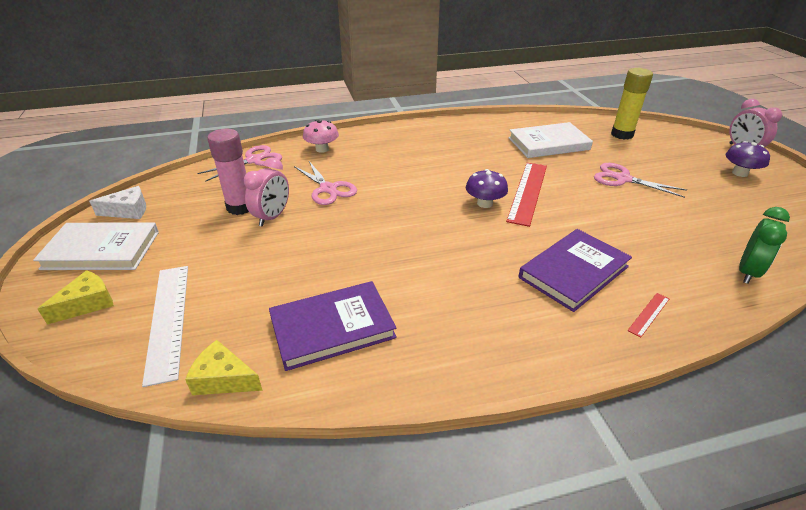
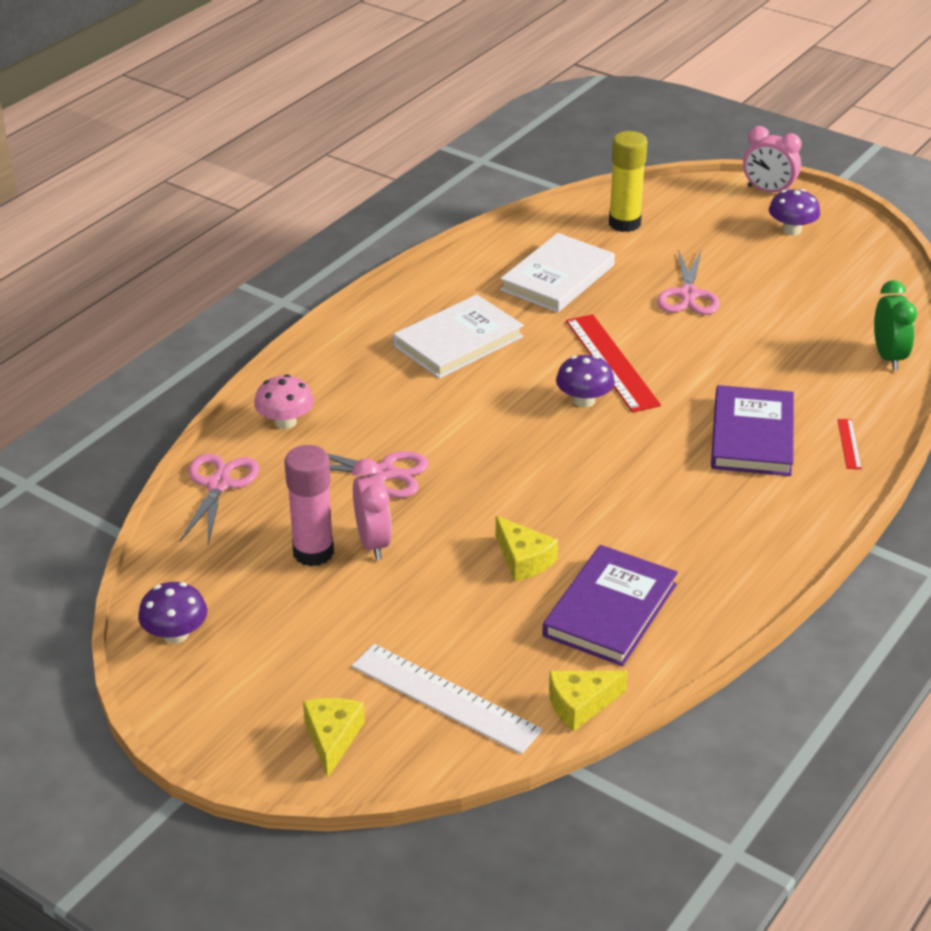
camera: 40 degrees left, 0 degrees up
white book [33,223,159,270] -> white book moved to [393,294,524,378]
white cheese [89,186,146,219] -> purple mushroom [138,582,207,644]
pink scissors [594,163,687,198] -> pink scissors turned 75 degrees counterclockwise [657,249,720,315]
none -> yellow cheese [496,516,558,582]

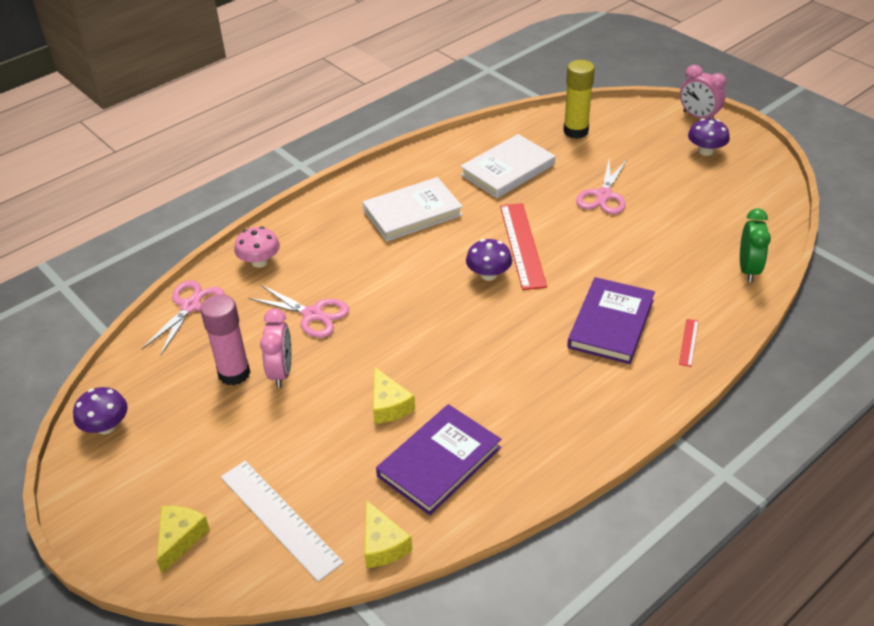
camera: 15 degrees right, 5 degrees up
yellow cheese [549,671,628,731] -> yellow cheese turned 105 degrees counterclockwise [364,500,412,568]

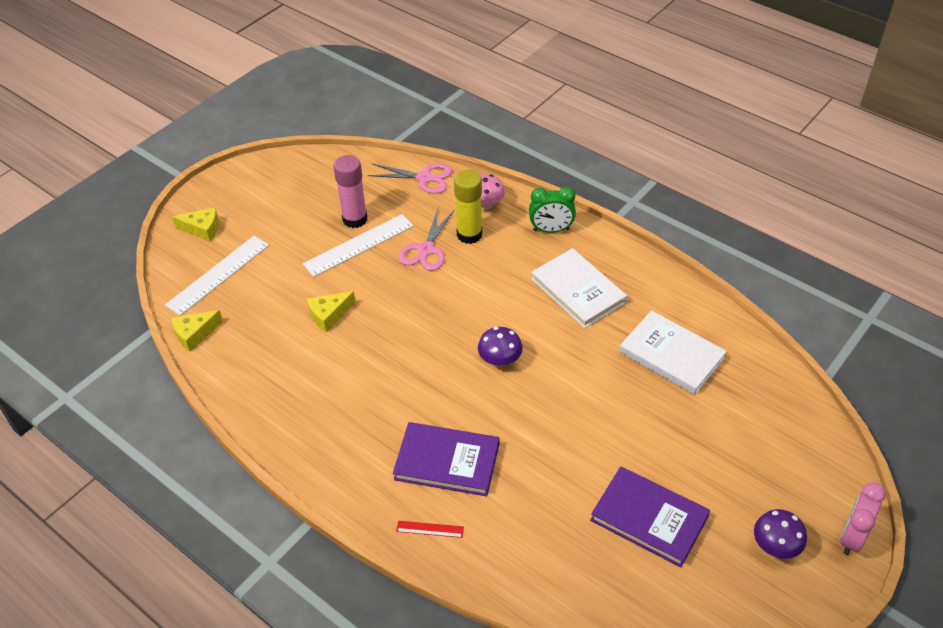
camera: 80 degrees right, 5 degrees up
purple mushroom [73,387,128,434] -> none
pink clock [260,309,292,388] -> white ruler [303,214,414,277]
purple book [376,404,501,515] -> purple book moved to [590,466,710,567]
red ruler [500,203,547,290] -> none
yellow glue stick [563,60,595,139] -> yellow glue stick moved to [454,170,482,244]
pink scissors [576,160,627,215] -> none
green clock [740,208,771,282] -> green clock moved to [529,187,576,233]

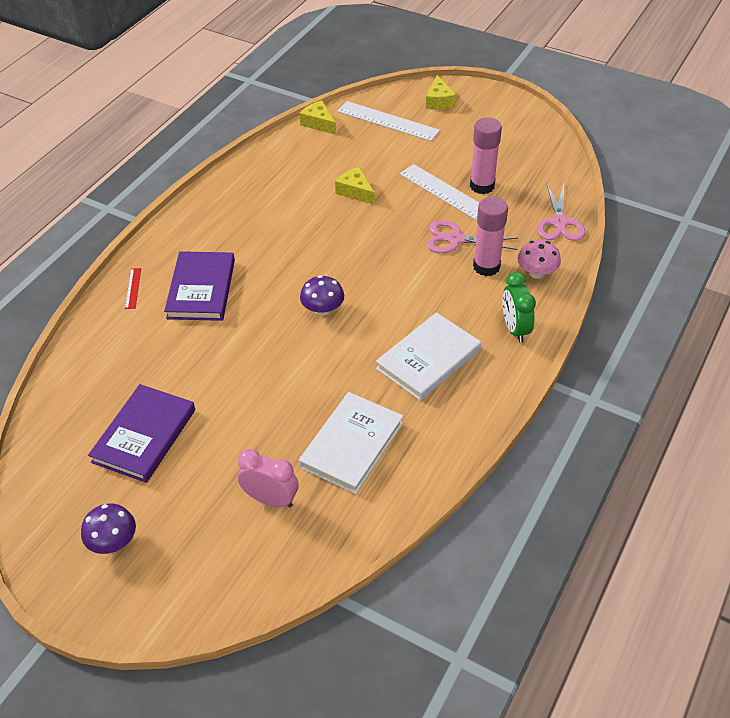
camera: 80 degrees right, 0 degrees up
yellow glue stick [454,170,482,244] -> pink glue stick [473,196,508,276]
pink clock [840,483,886,555] -> pink clock moved to [238,449,299,508]

